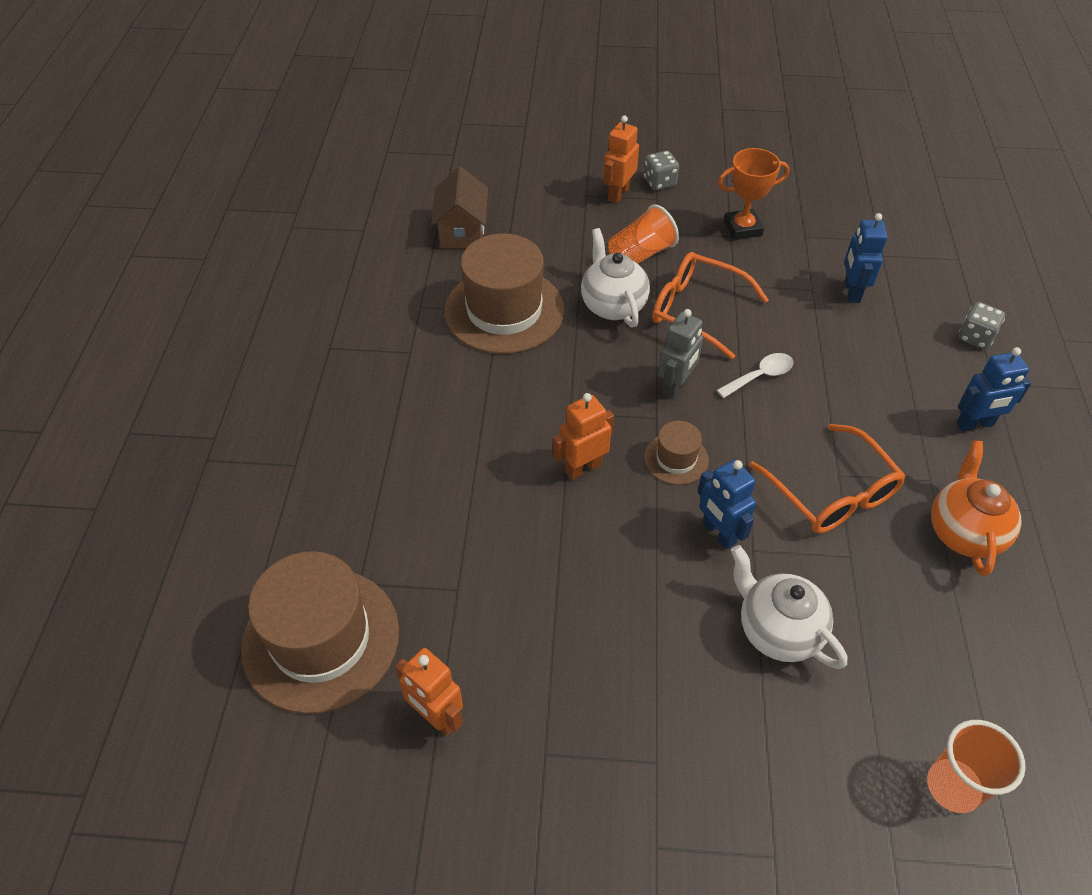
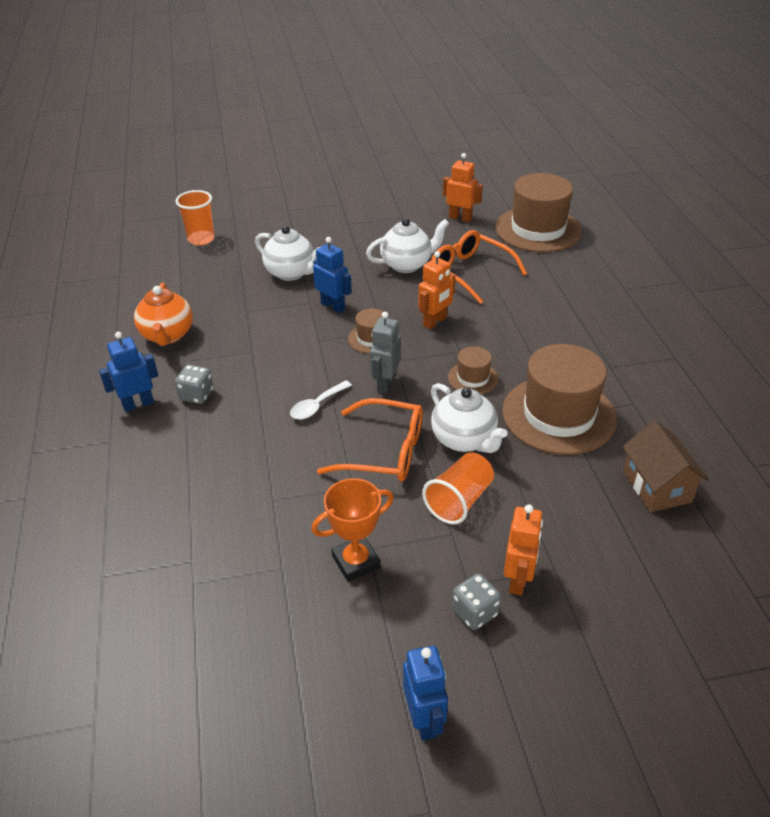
camera: 165 degrees right, 10 degrees down
orange glasses [749,424,906,533] -> orange glasses moved to [431,230,527,304]
blue robot [844,213,888,303] -> blue robot moved to [403,646,448,741]
grey dice [958,302,1005,349] -> grey dice moved to [175,365,214,404]
none -> white teapot [366,218,449,273]
none -> brown hat [448,346,499,394]

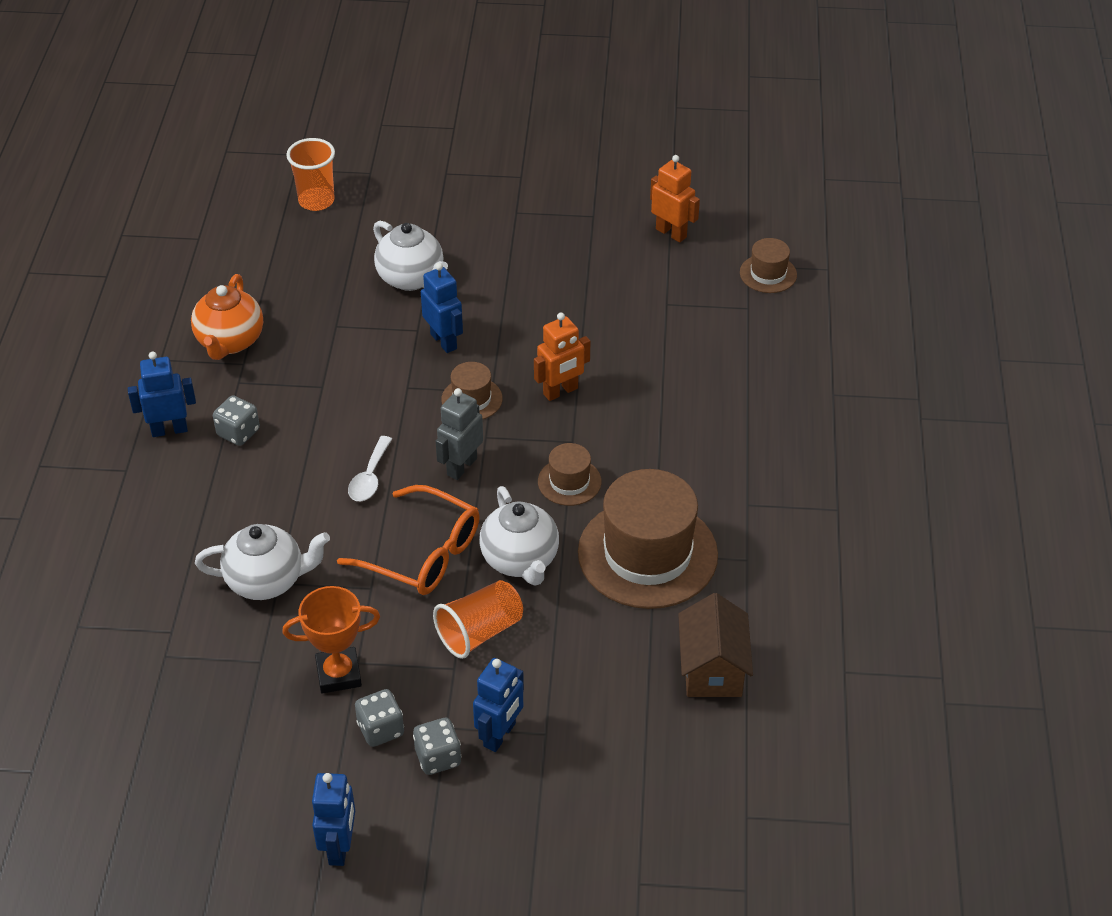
camera: 15 degrees right, 5 degrees up
white spoon [290,380,352,420] -> white spoon turned 45 degrees counterclockwise [348,436,392,501]
white teapot [366,218,449,273] -> white teapot moved to [195,524,330,600]
orange glasses [431,230,527,304] -> none
brown hat [495,173,582,252] -> brown hat [740,238,797,293], size x0.47
orange robot [504,504,543,595] -> blue robot [473,658,524,752]
none -> grey dice [355,689,404,747]

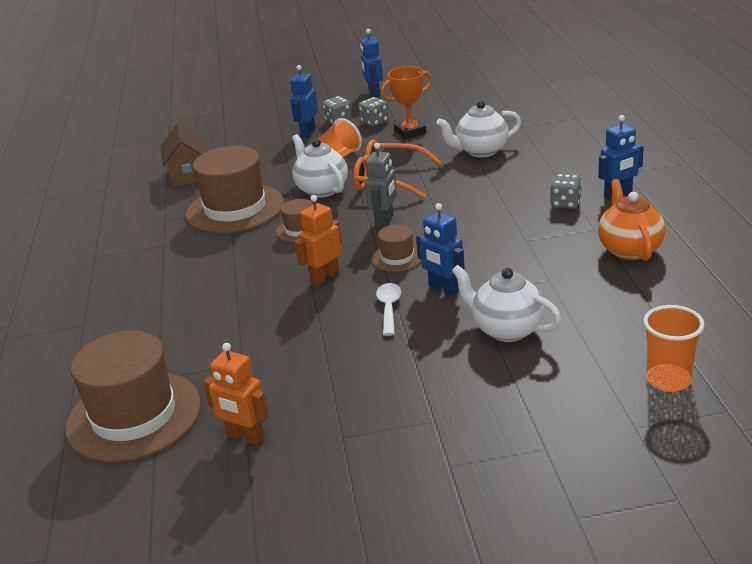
camera: 170 degrees right, 15 degrees down
white spoon [348,436,392,501] -> white spoon moved to [376,283,401,336]
brown hat [740,238,797,293] -> brown hat [65,331,201,462], size x2.12

